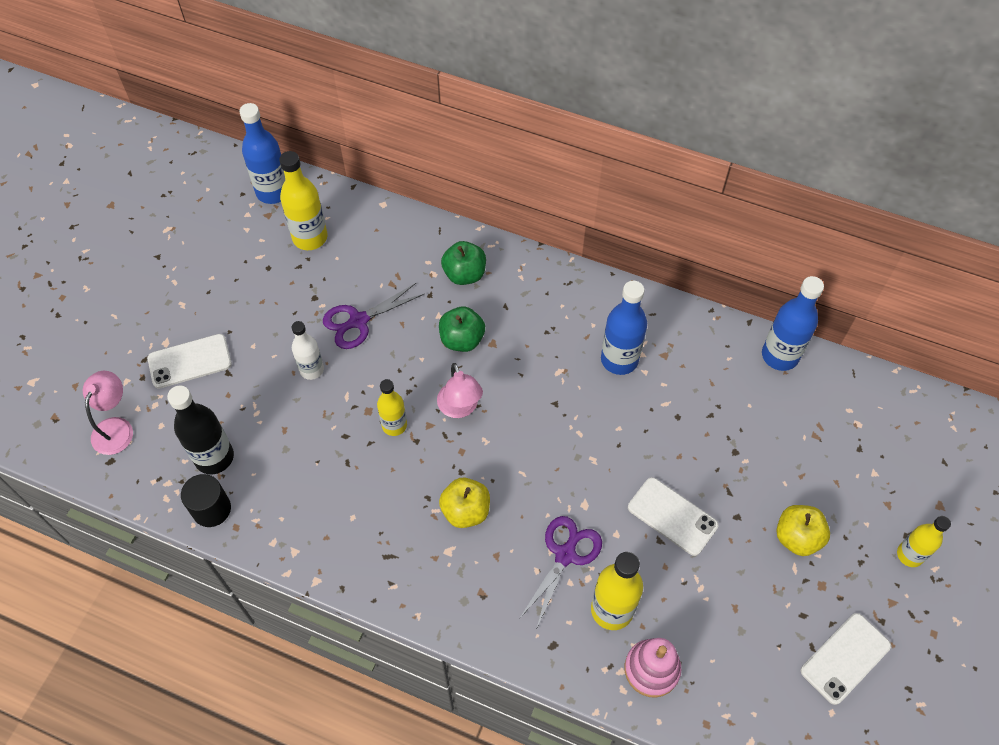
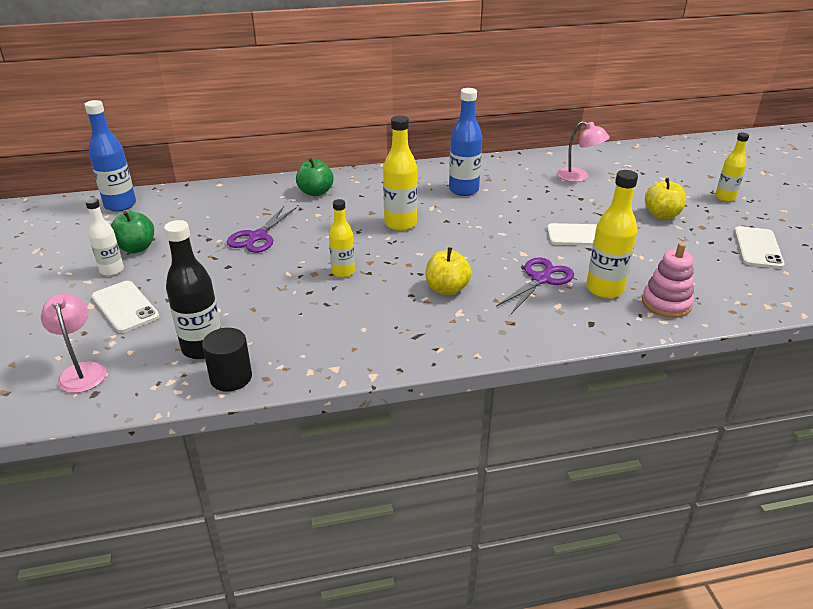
camera: 35 degrees left, 25 degrees down
white phone [148,334,232,389] -> white phone turned 75 degrees counterclockwise [92,281,159,333]
yellow bottle [279,151,327,250] -> yellow bottle moved to [383,115,418,231]
white bottle [291,321,324,380] -> white bottle moved to [85,198,124,276]
pink lamp [437,363,483,418] -> pink lamp moved to [557,121,610,182]
green apple [439,306,485,352] -> green apple moved to [111,211,154,253]
purple scissors [519,516,602,627] -> purple scissors turned 45 degrees clockwise [496,257,574,314]
blue bottle [762,276,824,371] -> none

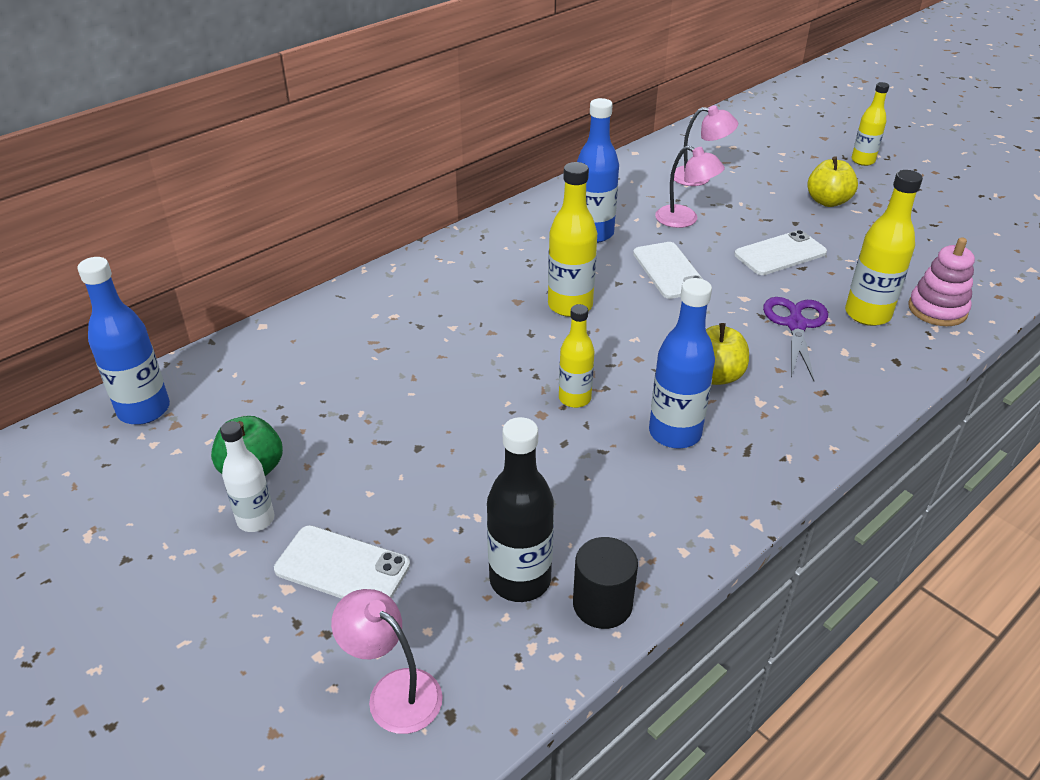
camera: 30 degrees left, 5 degrees up
purple scissors [227,206,297,253] -> none
green apple [296,157,334,196] -> none
white phone [734,226,785,269] -> white phone moved to [633,242,703,299]
none -> blue bottle [649,278,715,448]
none -> pink lamp [655,146,725,228]

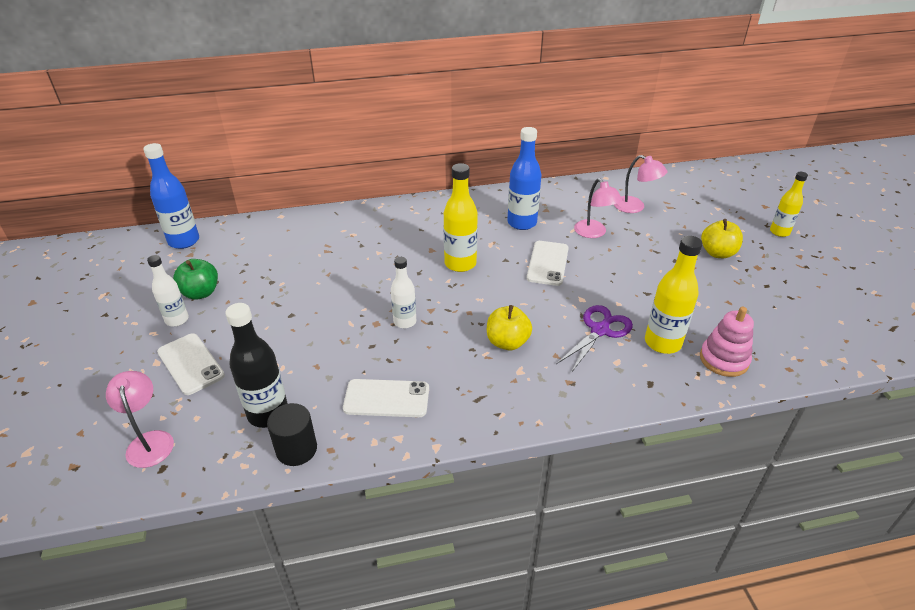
camera: 30 degrees right, 0 degrees up
yellow bottle [559,304,595,408] -> white bottle [391,257,416,328]
blue bottle [649,278,715,448] -> none
white phone [734,230,827,275] -> white phone moved to [343,379,429,417]

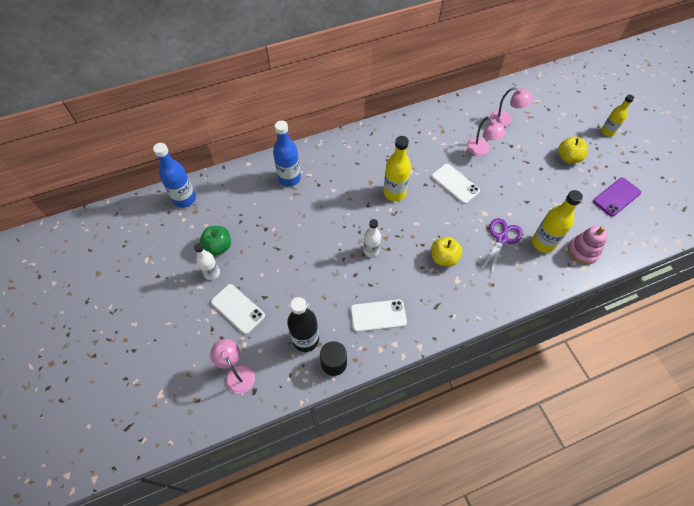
camera: 10 degrees left, 20 degrees up
blue bottle [507,127,542,230] -> blue bottle moved to [273,121,301,187]
white phone [527,241,569,286] -> white phone turned 45 degrees counterclockwise [432,164,480,204]
none -> purple phone [593,177,641,217]

